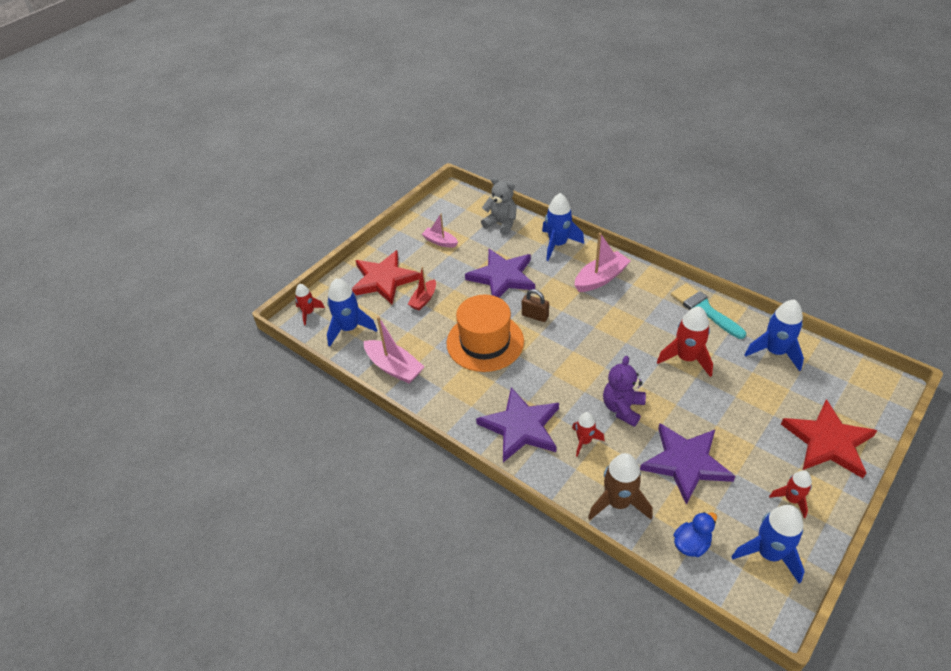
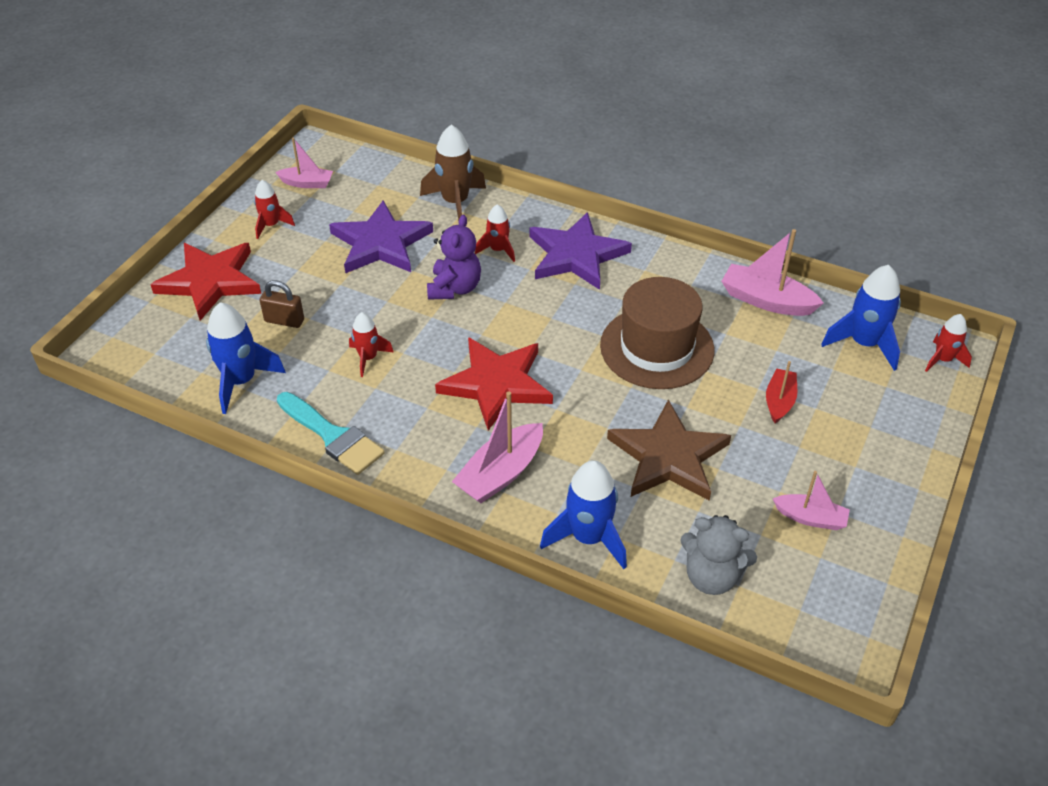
camera: 165 degrees right, 0 degrees up
red star [352,250,420,304] -> red star moved to [435,337,553,430]
orange hat [446,295,524,372] -> brown hat [600,277,715,389]
purple star [465,249,535,297] -> brown star [607,400,731,501]
brown padlock [522,289,549,322] -> brown padlock moved to [260,280,304,328]
red rocket [657,306,713,377] -> red rocket [349,312,394,377], size x0.60
blue duck [673,512,717,557] -> none
blue rocket [731,505,805,584] -> pink boat [275,137,333,188]

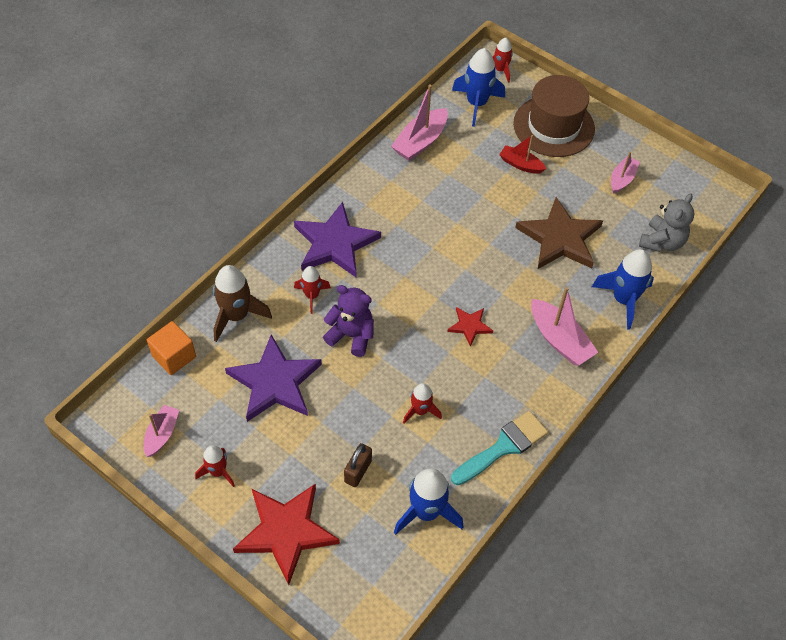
camera: 80 degrees left, 10 degrees up
red star [435,337,553,430] -> red star [448,307,493,347], size x0.49
brown hat [600,277,715,389] -> brown hat moved to [513,75,595,157]
none -> orange cube [147,321,196,375]

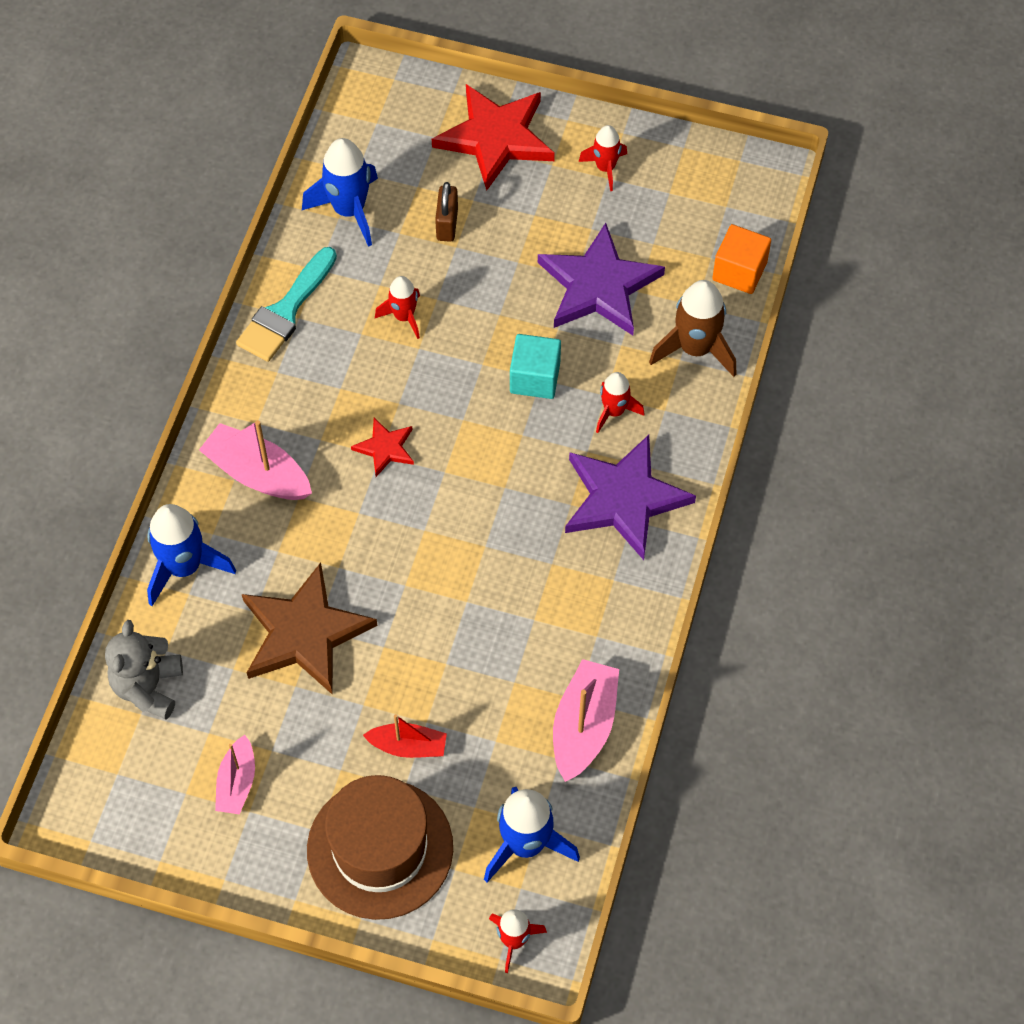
camera: 160 degrees right, 5 degrees up
pink boat [144,405,179,457] -> none
purple teddy bear [323,285,374,357] -> turquoise cube [510,334,561,399]

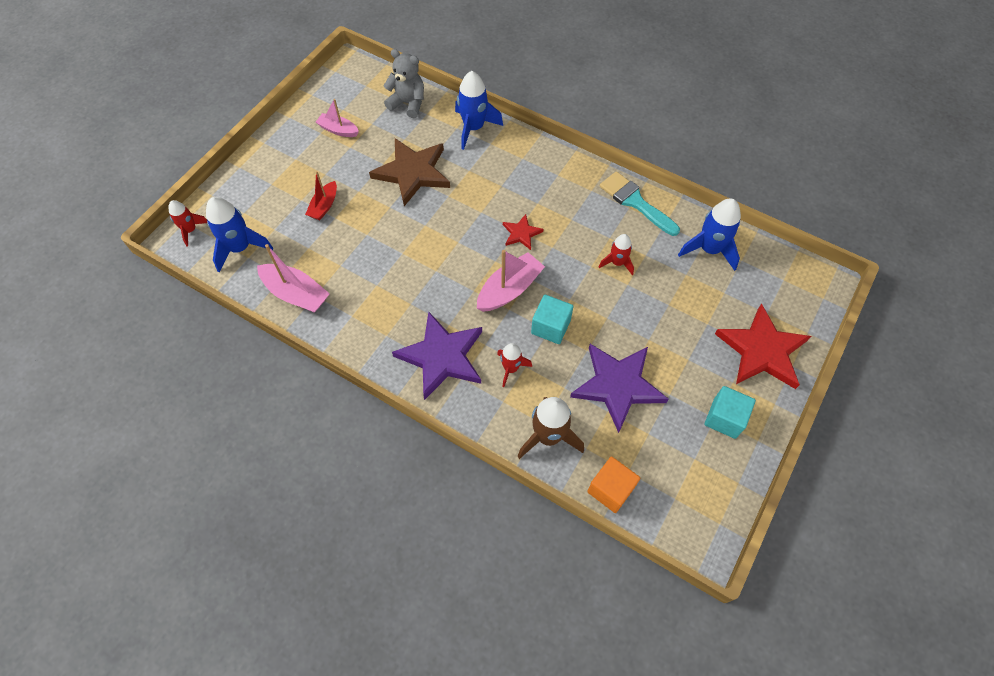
camera: 105 degrees right, 0 degrees up
pink boat [199,420,312,500] -> pink boat moved to [477,250,545,312]
brown hat [307,775,453,920] -> none
brown padlock [435,182,458,242] -> none
red rocket [579,125,627,191] -> turquoise cube [704,386,756,439]

